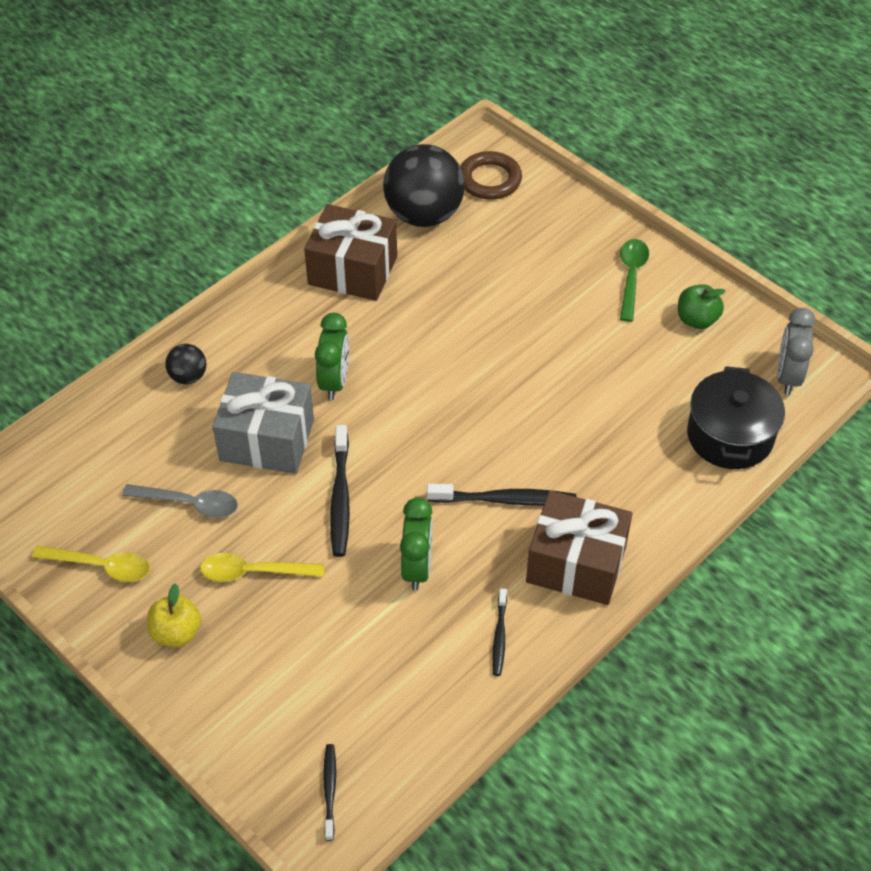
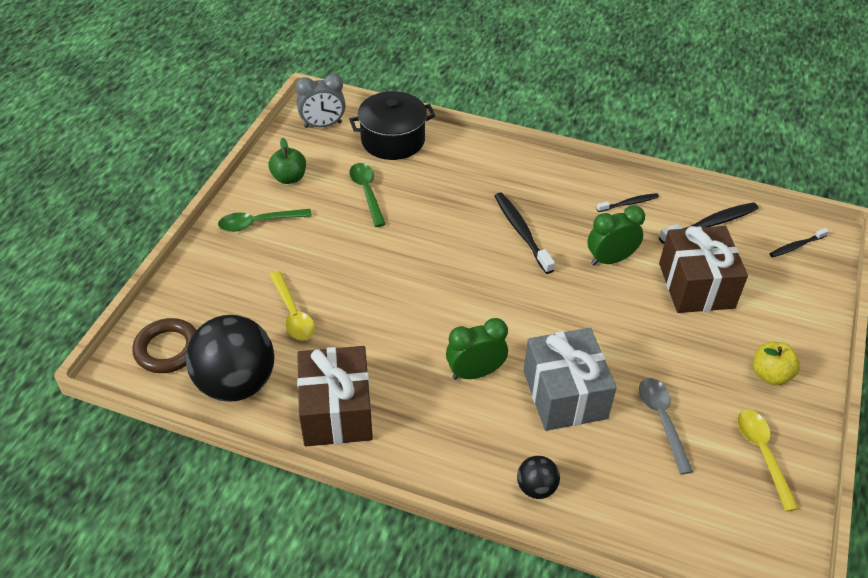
camera: 115 degrees left, 5 degrees down
yellow spoon [200,553,324,582] -> yellow spoon moved to [269,271,315,341]
black toothbrush [330,425,350,557] -> black toothbrush moved to [659,202,758,244]
brown gift [526,490,632,605] -> brown gift moved to [659,226,748,313]
none -> green spoon [349,163,386,227]

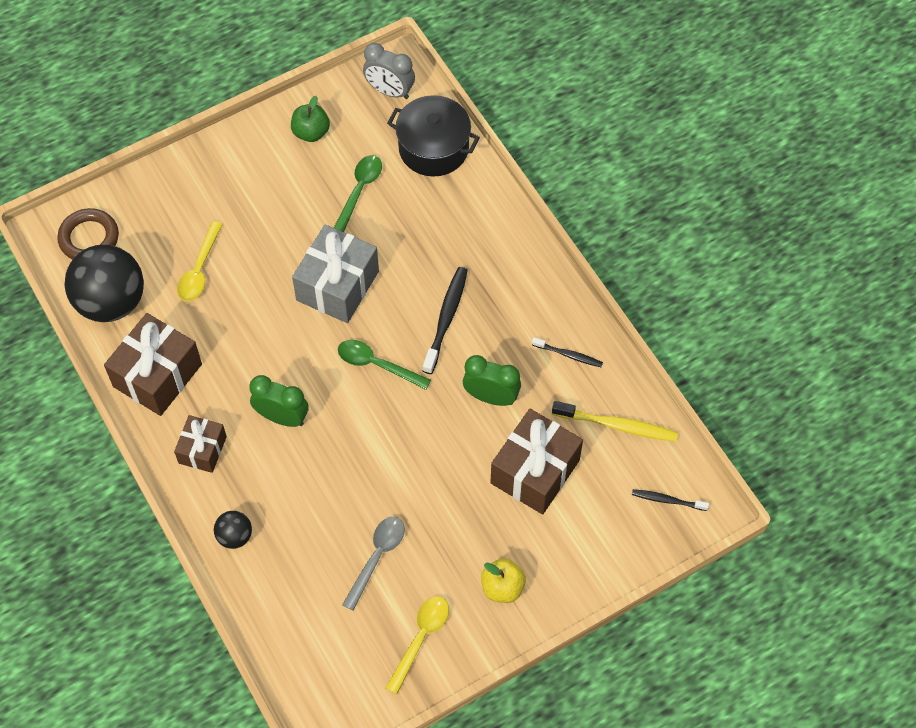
camera: 40 degrees right, 15 degrees up
green spoon [218,209,312,232] -> green spoon moved to [338,340,431,390]
grey gift [524,328,617,431] -> grey gift moved to [292,225,379,323]
black toothbrush [659,202,758,244] -> yellow toothbrush [552,401,678,442]
none -> brown gift [174,415,227,473]

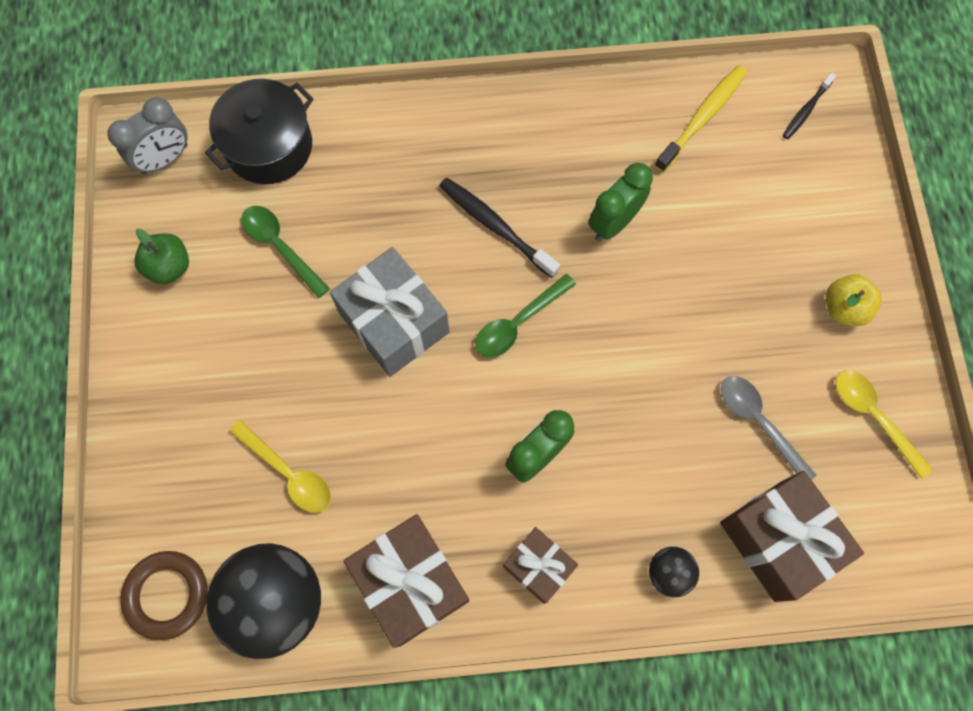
camera: 65 degrees left, 10 degrees up
brown gift [490,409,583,514] -> brown gift moved to [720,471,864,602]
black toothbrush [532,337,603,367] -> none

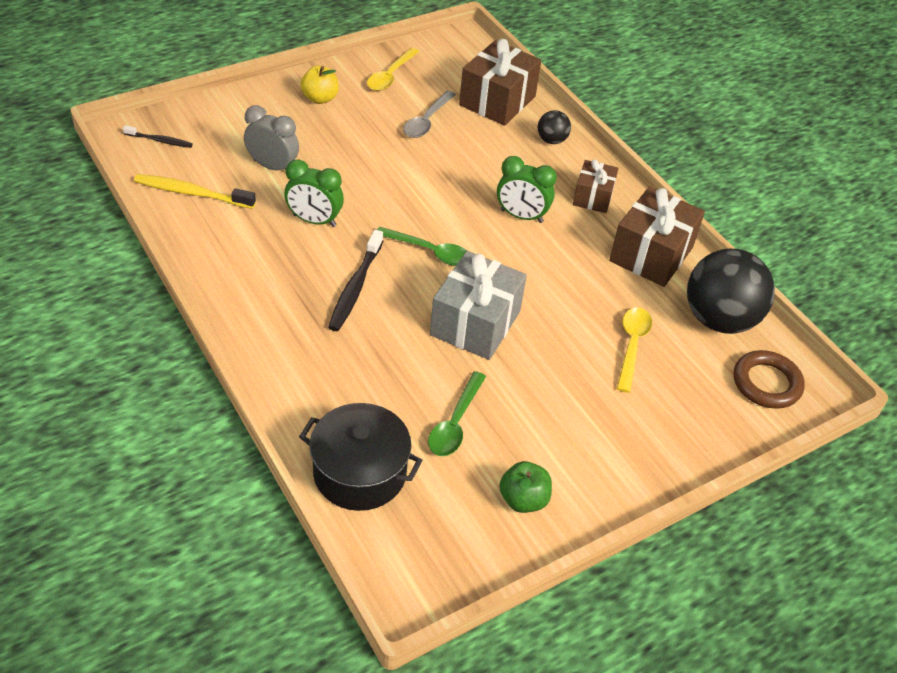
camera: 120 degrees left, 25 degrees down
grey clock [107,97,188,174] -> grey clock moved to [244,105,299,170]

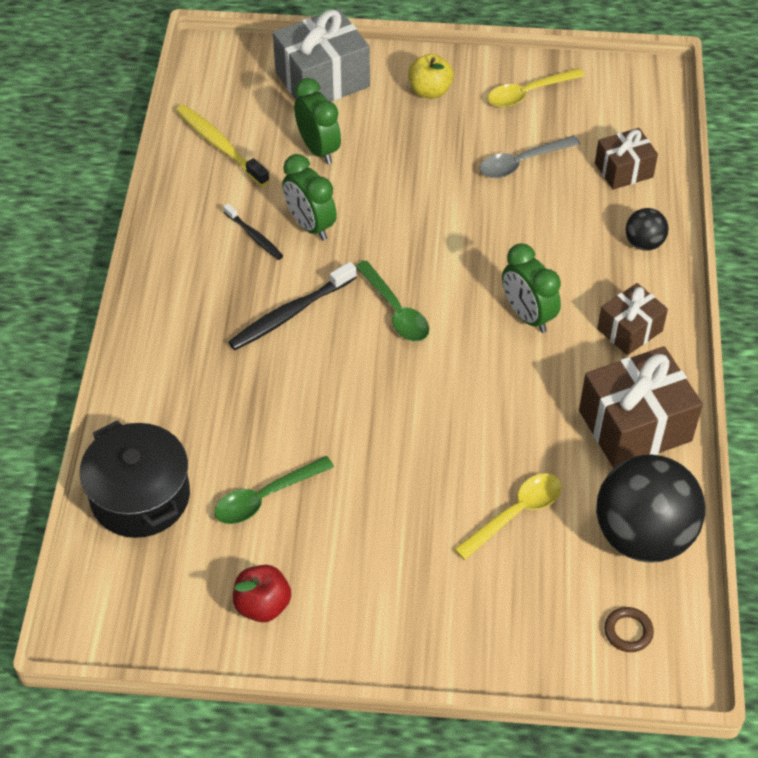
camera: 40 degrees right, 5 degrees up
black toothbrush [123,125,193,148] -> black toothbrush moved to [223,204,283,260]
grey clock [244,105,299,170] -> green clock [294,78,341,164]
grey gift [430,251,527,360] -> grey gift moved to [273,8,370,101]
brown gift [459,39,541,126] -> brown gift [595,128,658,190], size x0.59
green apple [499,461,552,513] -> red apple [233,565,291,622]
brown ring [733,350,805,409] -> brown ring [604,607,654,652], size x0.55

